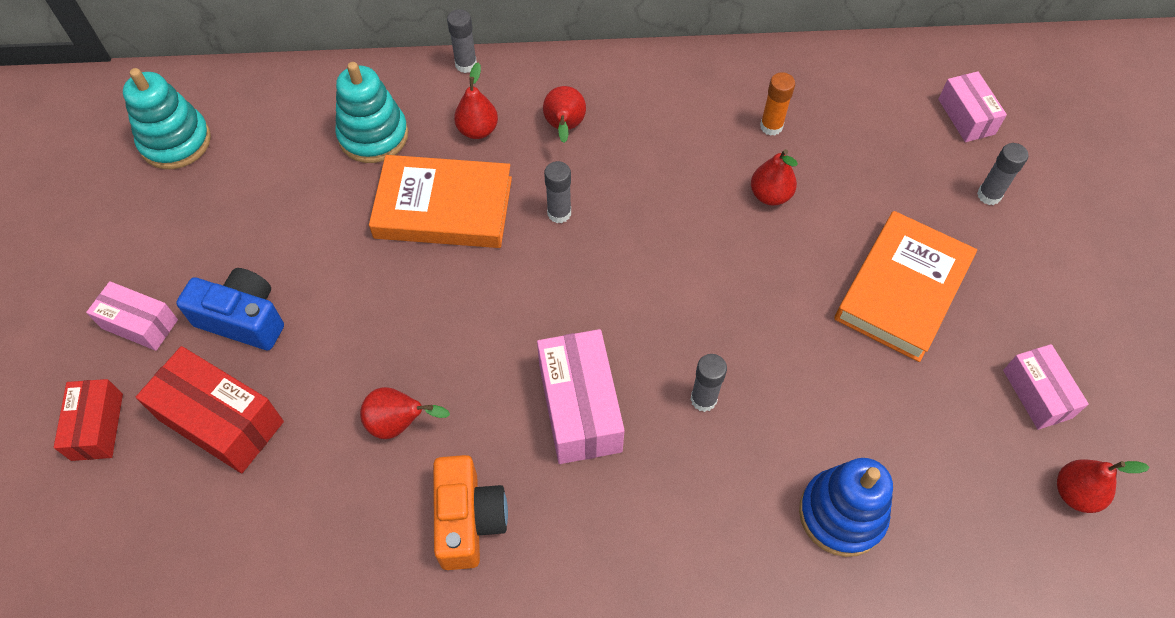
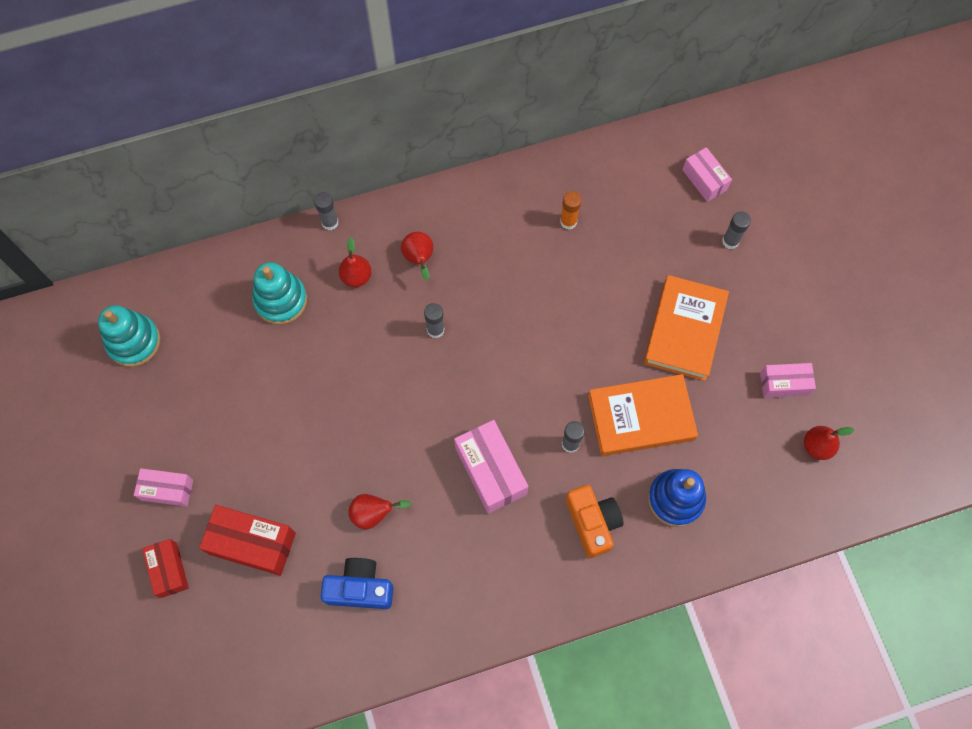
camera: 15 degrees left, 10 degrees up
blue camera [176,268,284,350] -> blue camera moved to [321,558,393,609]
orange book [369,155,512,248] -> orange book moved to [588,374,698,456]
orange camera [433,455,508,570] -> orange camera moved to [565,485,624,558]
red pear [751,149,798,206] -> none
pink box [1003,344,1089,430] -> pink box turned 60 degrees counterclockwise [760,363,816,398]

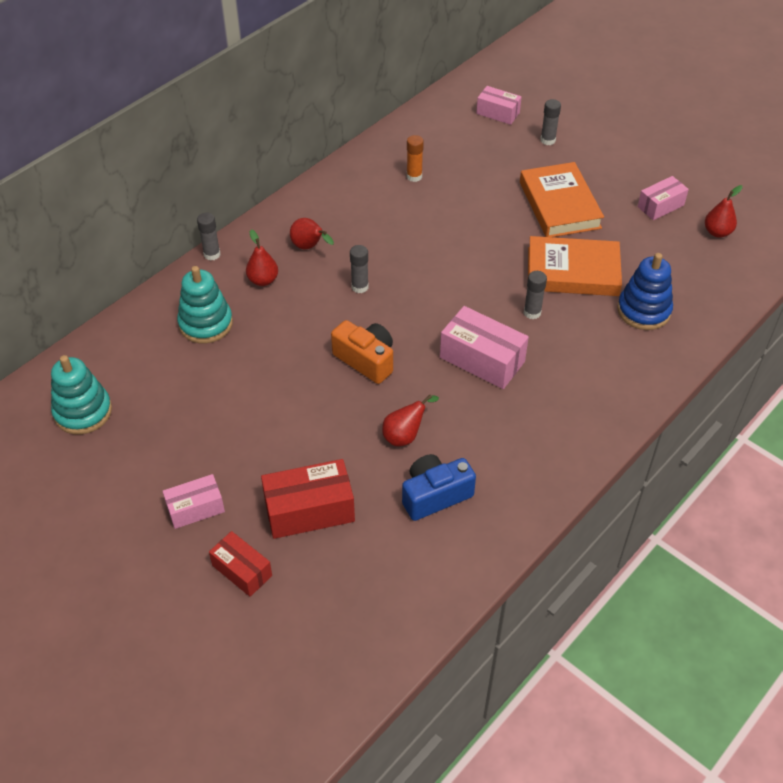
camera: 30 degrees left, 20 degrees down
orange camera [565,485,624,558] -> orange camera moved to [331,320,393,384]
orange book [588,374,698,456] -> orange book turned 45 degrees clockwise [528,236,622,296]

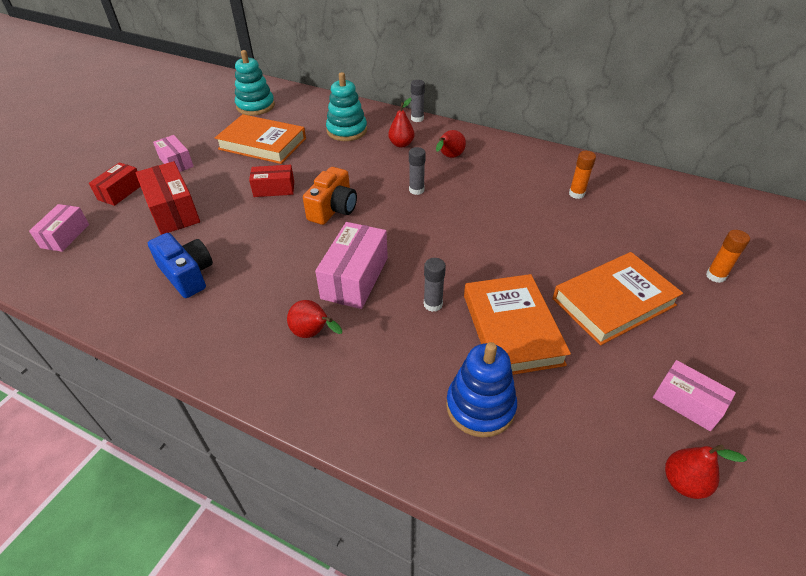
camera: 75 degrees right, 5 degrees down
red pear [382,395,439,446] -> red pear moved to [287,300,342,338]
pink box [476,86,522,125] -> pink box moved to [29,204,89,252]
grey glue stick [540,99,561,145] -> orange glue stick [706,230,750,283]
none -> orange book [215,114,306,164]
none -> red box [249,165,294,197]

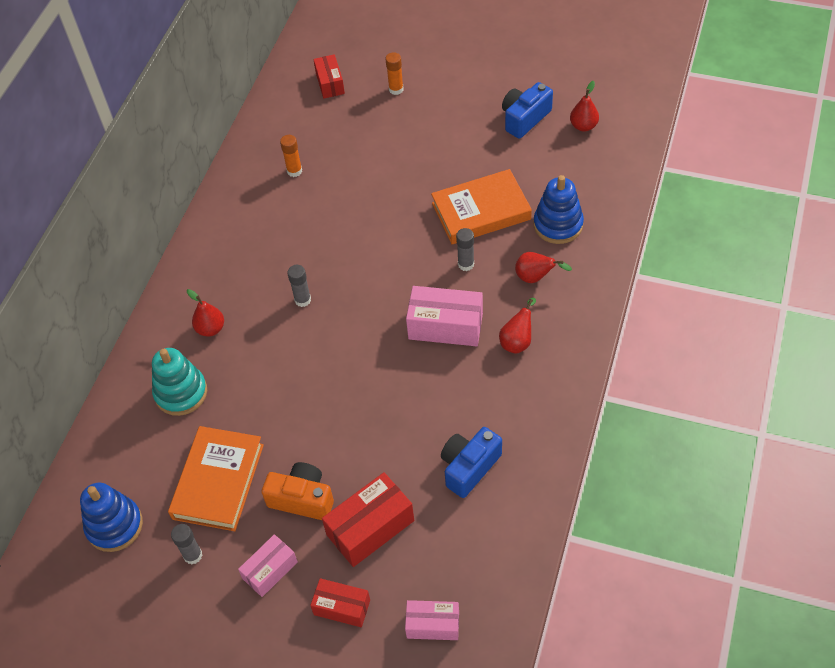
camera: 95 degrees left, 10 degrees up
turquoise stacking toy [235,50,275,116] -> blue stacking toy [80,483,143,552]
red box [249,165,294,197] -> red box moved to [313,54,345,99]
orange camera [303,167,357,225] -> orange camera moved to [261,462,334,520]
grey glue stick [411,80,425,122] -> grey glue stick moved to [171,524,203,564]
red pear [436,130,466,158] -> red pear moved to [515,252,572,283]
orange book [553,252,683,345] -> none
pink box [653,360,736,431] -> blue camera [502,82,553,139]

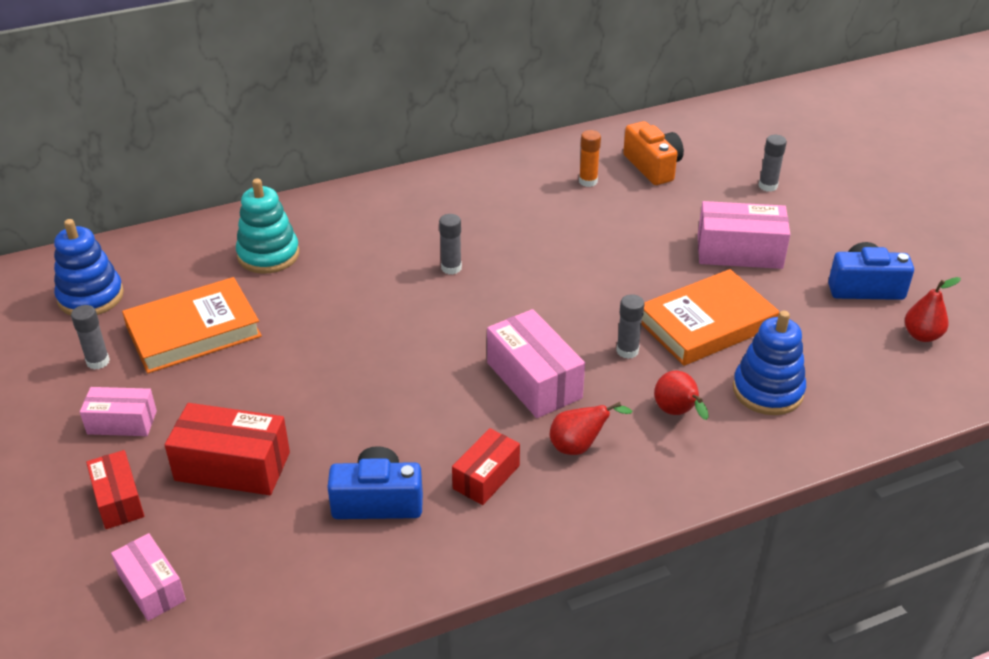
camera: 45 degrees right, 15 degrees down
red pear [187,289,224,337] -> none
orange camera [261,462,334,520] -> orange camera moved to [623,121,684,185]
red box [313,54,345,99] -> red box moved to [452,428,520,505]
orange glue stick [385,52,403,95] -> grey glue stick [759,135,787,192]
orange book [431,169,532,244] -> orange book turned 60 degrees counterclockwise [641,269,779,366]
none -> pink box [698,201,790,269]

